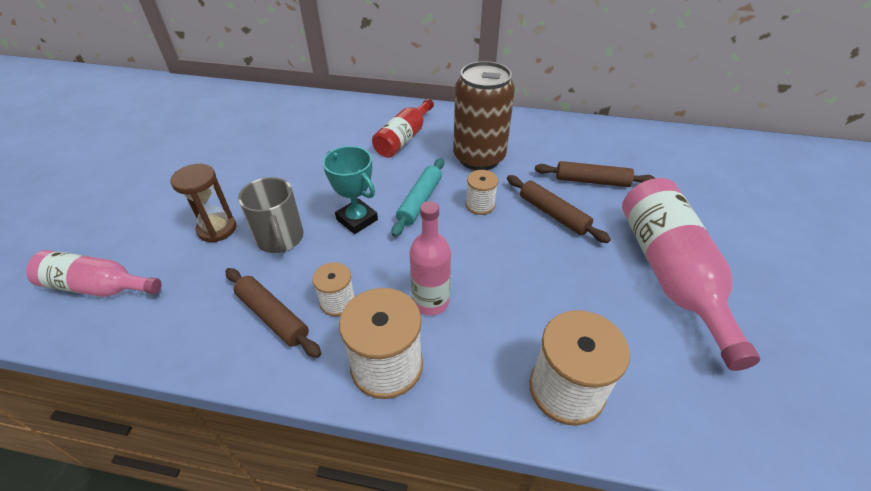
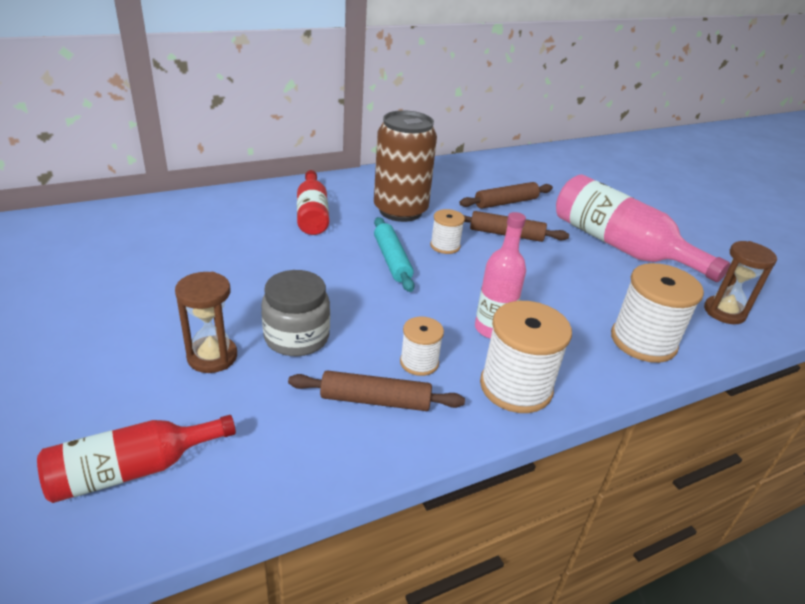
camera: 40 degrees left, 10 degrees down
pink bottle [26,250,162,297] -> red bottle [37,415,236,503]
grey mug [238,177,304,253] -> grey jar [261,270,330,356]
turquoise trophy [323,146,378,234] -> none
none -> brown hourglass [704,241,777,324]

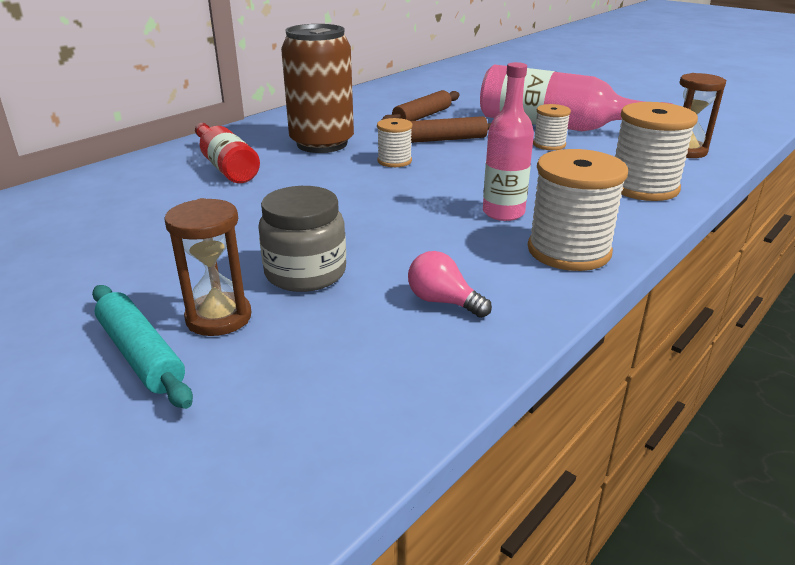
camera: 20 degrees left, 5 degrees down
red bottle [37,415,236,503] -> none
brown rolling pin [288,370,465,411] -> pink light bulb [408,251,492,318]
turquoise rolling pin [374,217,415,292] -> turquoise rolling pin moved to [92,285,193,409]
white spool [400,317,444,376] -> white spool moved to [533,104,571,150]

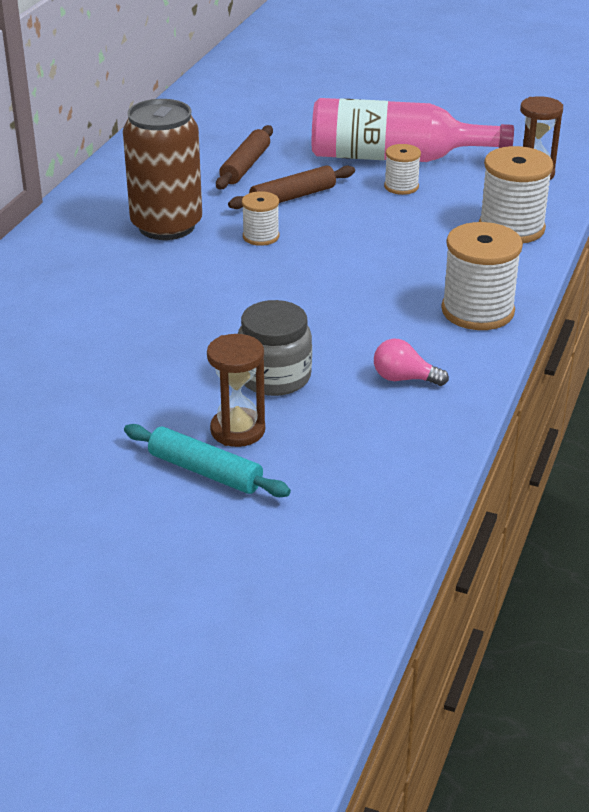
camera: 20 degrees left, 5 degrees up
red bottle [195,123,260,183] -> none
pink bottle [483,62,534,221] -> none

